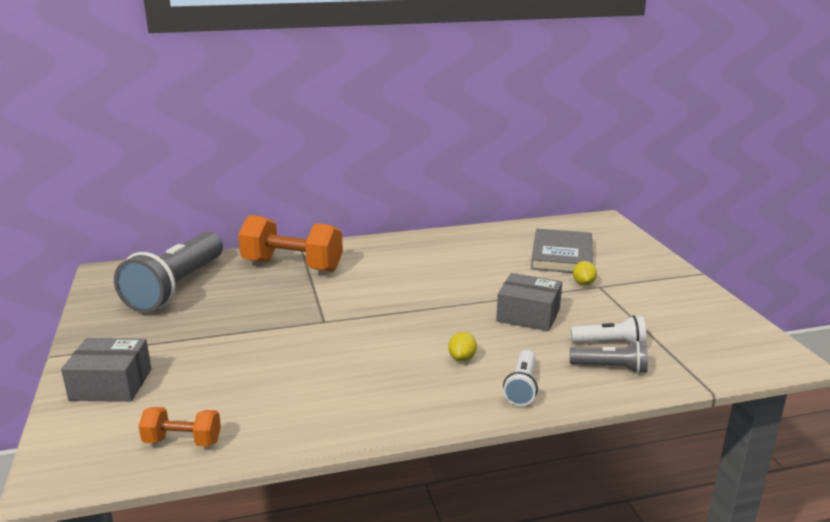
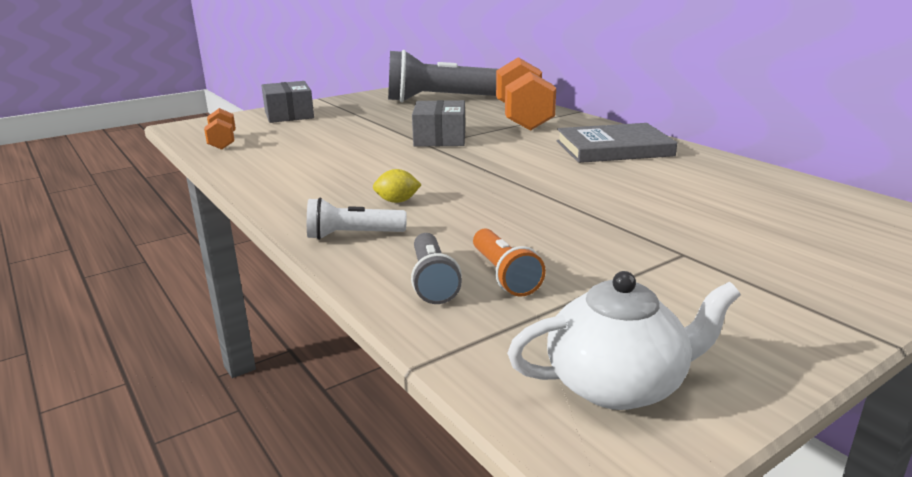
camera: 70 degrees right, 0 degrees up
grey box [496,273,562,331] -> grey box moved to [412,100,465,147]
grey book [531,229,593,273] -> grey book moved to [557,123,677,163]
white flashlight [571,315,646,344] -> orange flashlight [473,228,546,297]
yellow lemon [573,261,597,285] -> none
none -> white teapot [507,271,741,410]

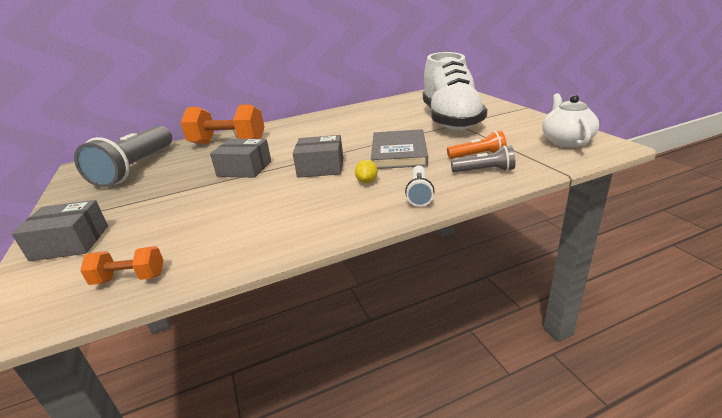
camera: 75 degrees left, 5 degrees up
grey book [557,123,677,163] -> grey book moved to [371,129,428,169]
none -> grey box [293,135,343,178]
none -> white shoe [423,52,487,130]

